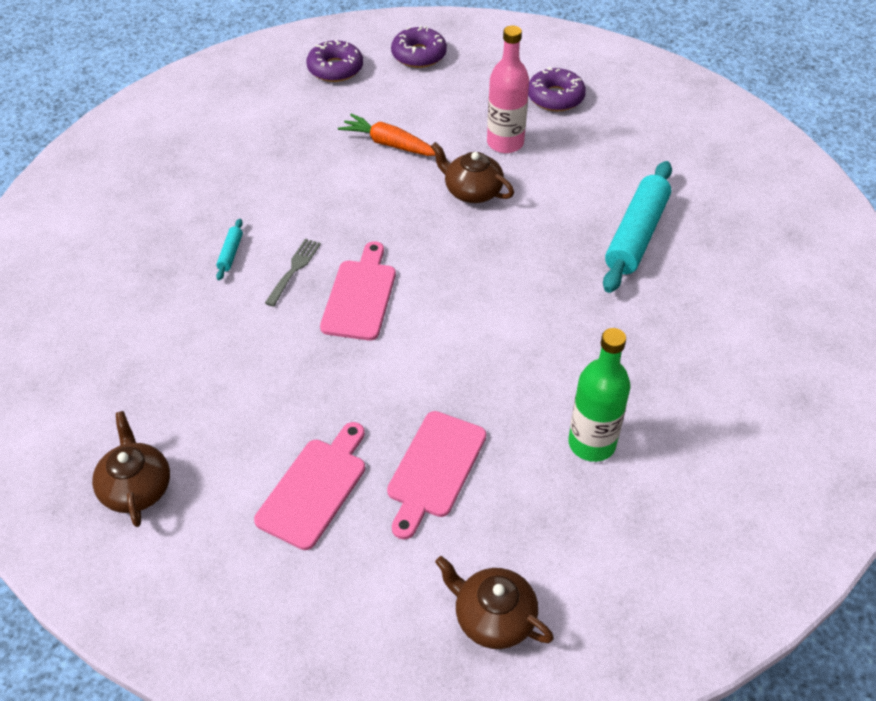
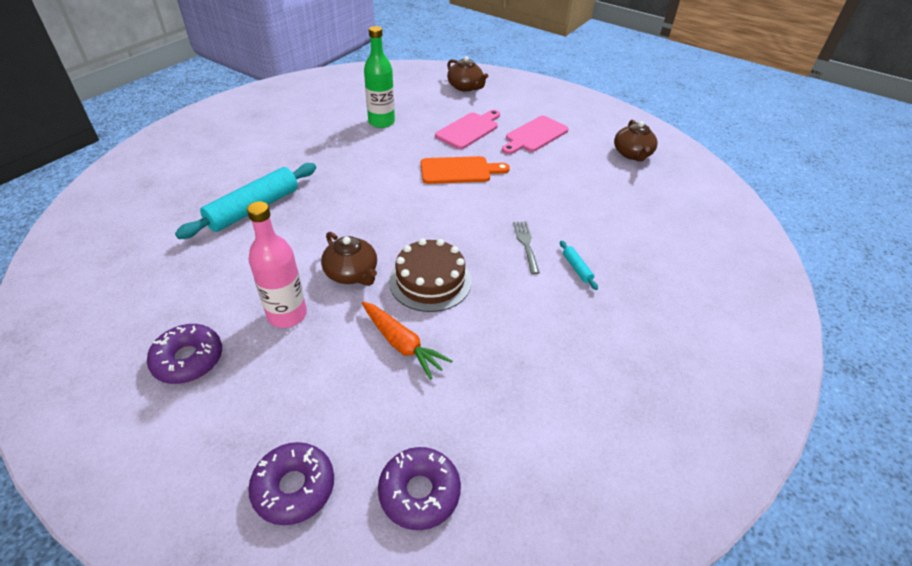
camera: 165 degrees left, 5 degrees down
turquoise rolling pin [216,219,243,280] -> turquoise rolling pin turned 45 degrees counterclockwise [560,241,598,290]
grey fork [265,238,321,306] -> grey fork turned 135 degrees clockwise [513,221,540,274]
pink cutting board [320,241,396,341] -> none
none -> brown cake [389,238,471,312]
none -> orange cutting board [421,156,510,184]

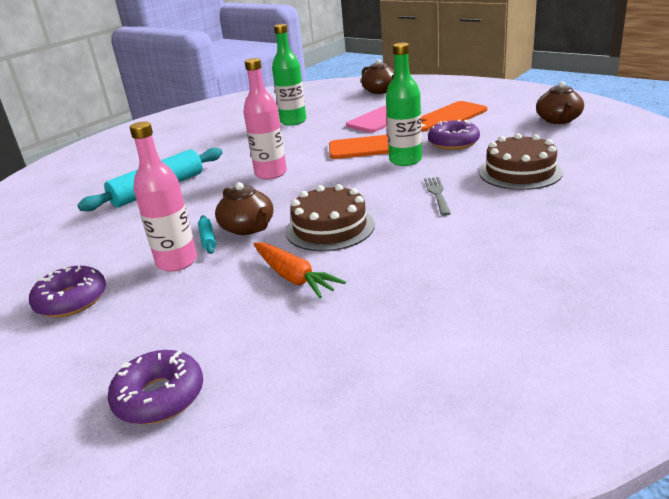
camera: 10 degrees right, 15 degrees down
purple donut [378,447,461,530] -> purple donut moved to [428,119,480,150]
pink cutting board [502,116,569,154] -> orange cutting board [421,101,487,132]
turquoise rolling pin [560,241,598,290] -> turquoise rolling pin moved to [198,215,216,254]
none -> pink bottle [243,58,287,180]
none -> green bottle [386,43,422,166]
none -> brown cake [479,133,563,190]

